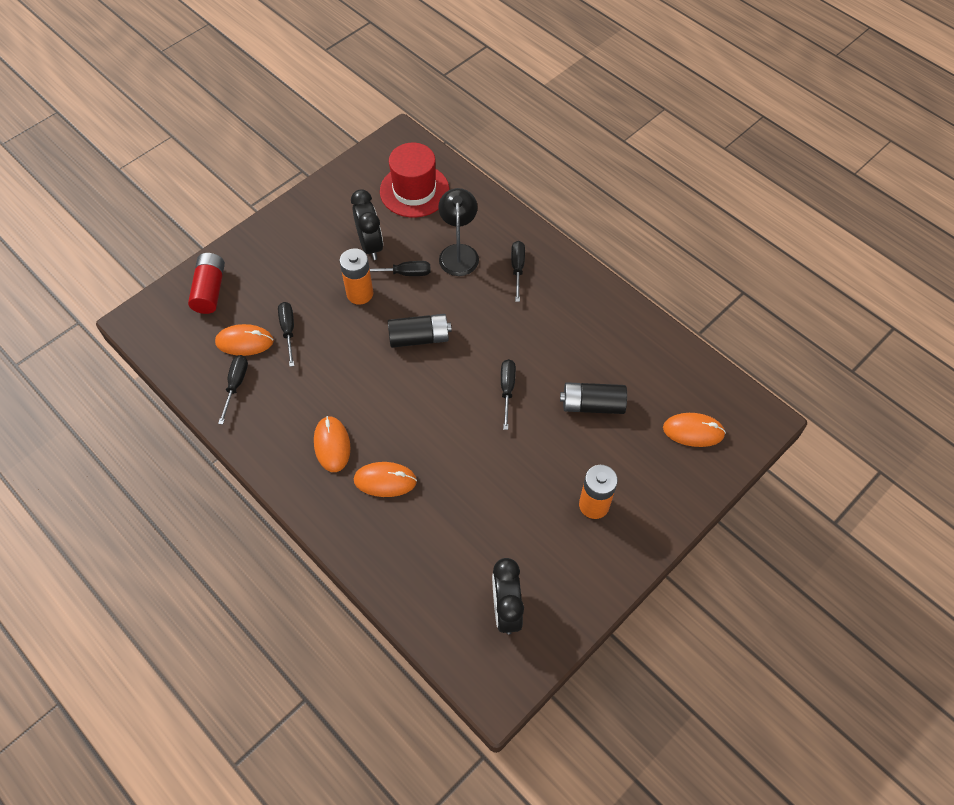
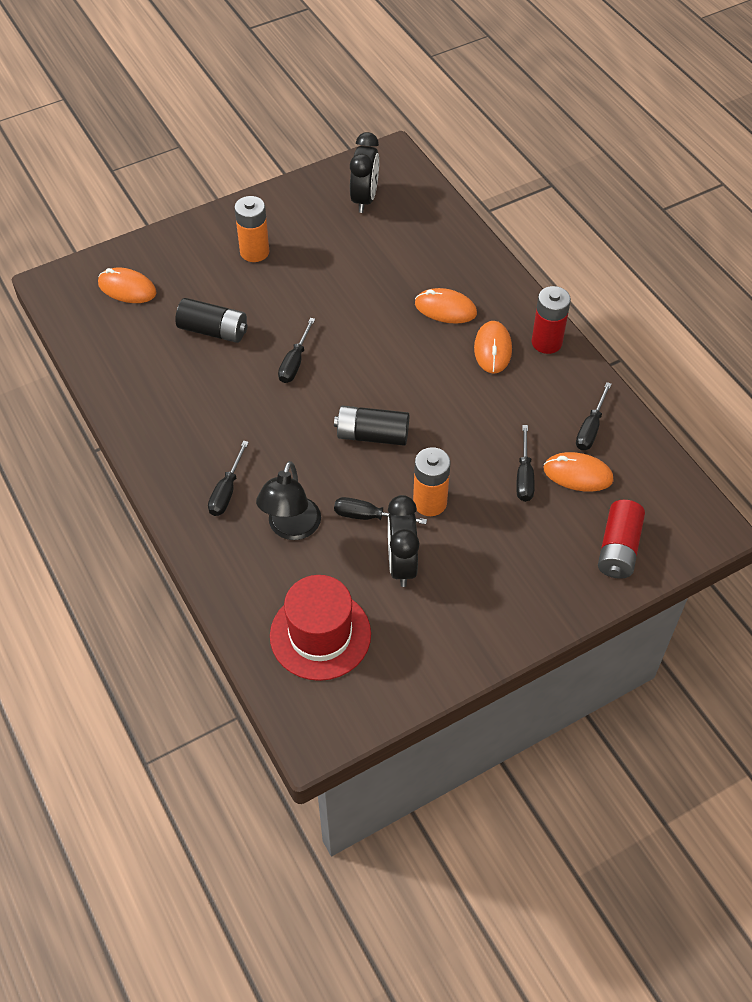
camera: 165 degrees left, 5 degrees down
none -> red battery [531,286,571,354]

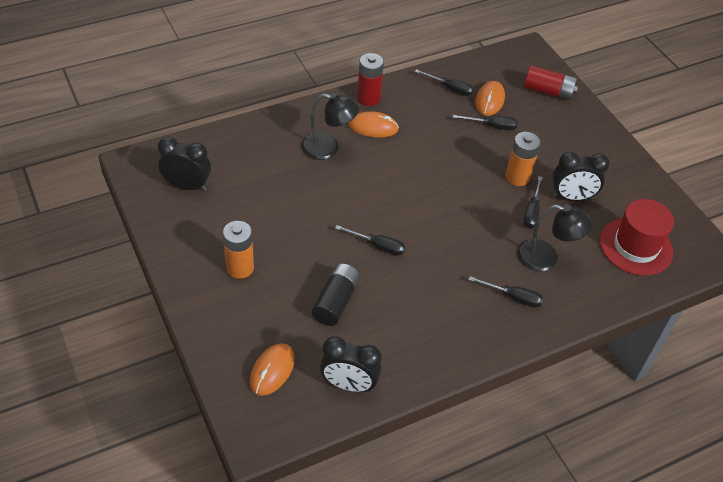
camera: 90 degrees left, 5 degrees down
black battery [334,406,409,446] -> none
orange mouse [415,288,477,324] -> black lamp [301,93,359,160]
none -> black clock [320,336,382,392]

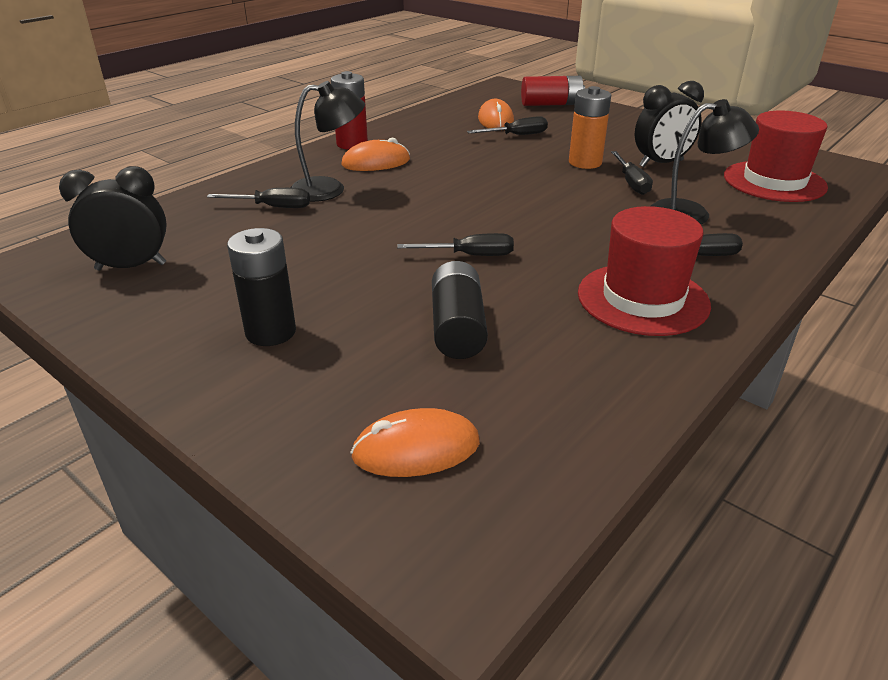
camera: 20 degrees left, 15 degrees down
orange battery [223,221,254,279] -> black battery [227,228,296,346]
orange mouse [250,343,295,396] -> orange mouse turned 75 degrees clockwise [350,408,480,477]
black clock [320,336,382,392] -> none
black screwdriver [415,69,474,96] -> black screwdriver moved to [207,188,310,208]
none -> red hat [578,206,711,336]

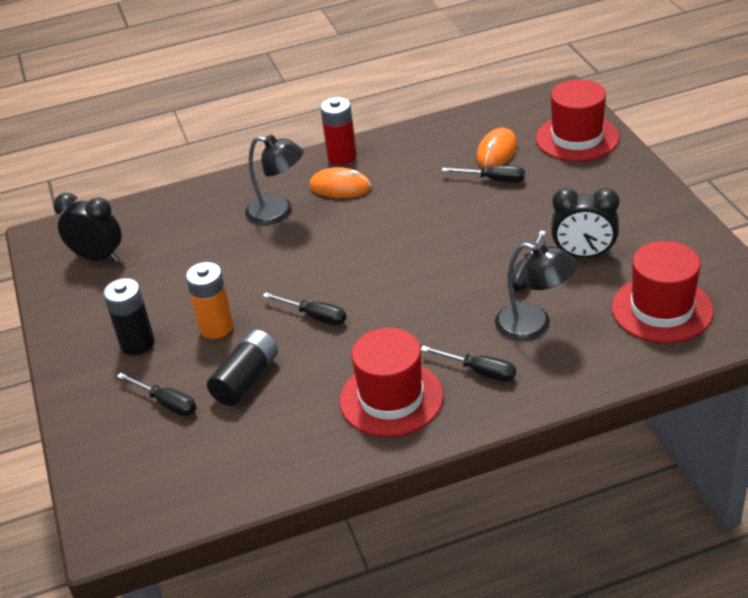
camera: 35 degrees right, 5 degrees up
black screwdriver [207,188,310,208] -> black screwdriver moved to [117,373,197,416]
orange mouse [350,408,480,477] -> none
red battery [521,76,585,106] -> red hat [536,79,619,161]
orange battery [569,86,611,169] -> orange battery moved to [186,262,233,339]

